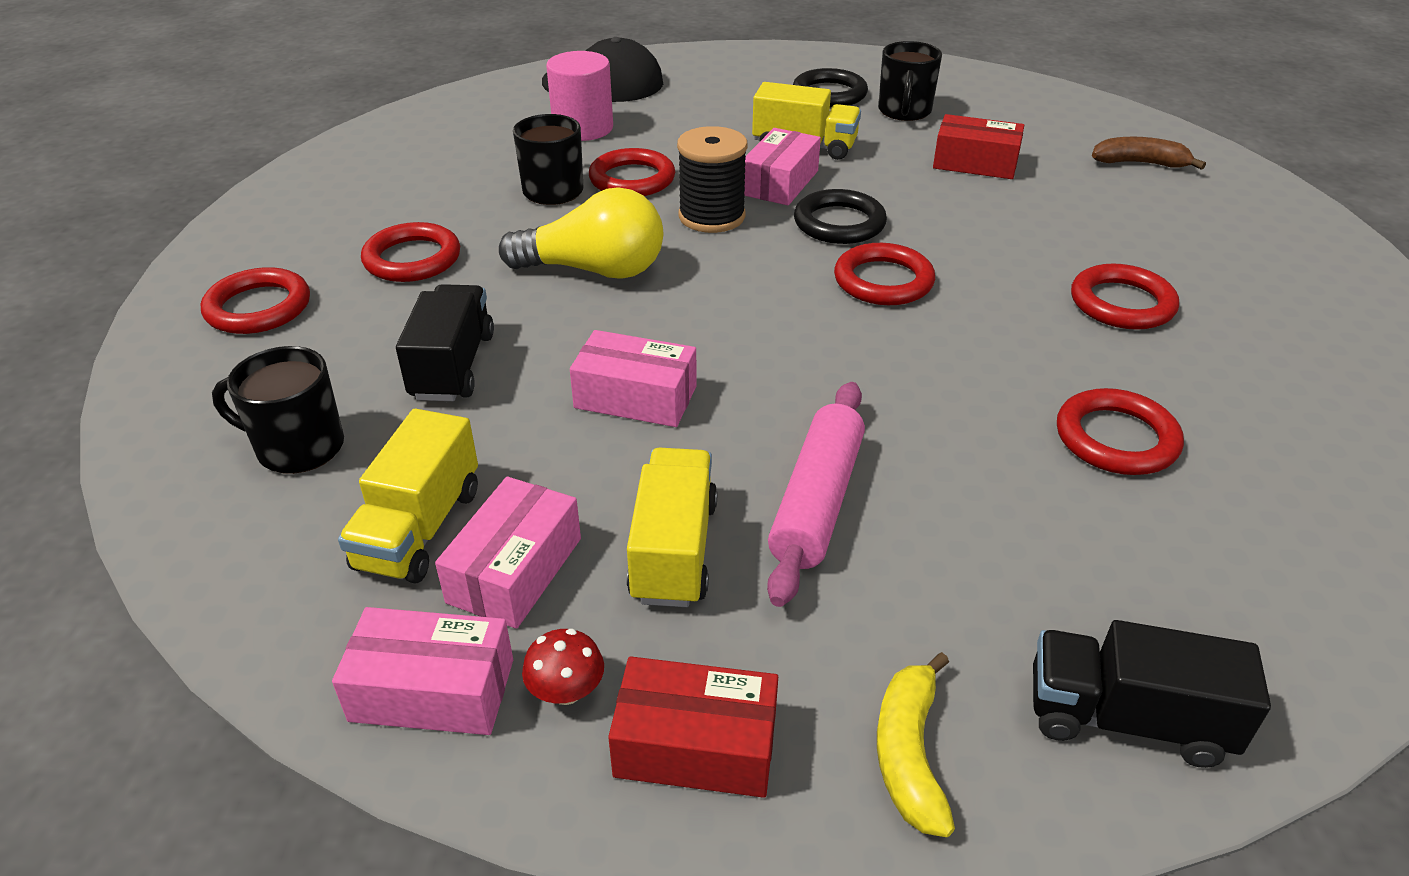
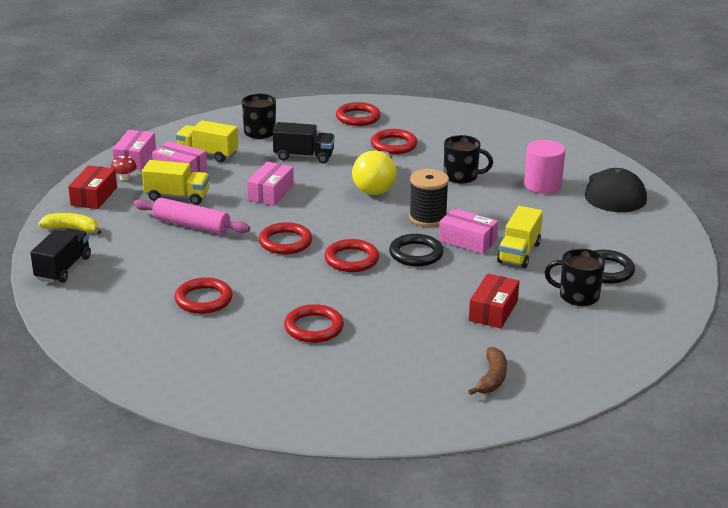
camera: 95 degrees right, 10 degrees down
red ring [589,148,675,196] -> red ring moved to [259,222,312,254]

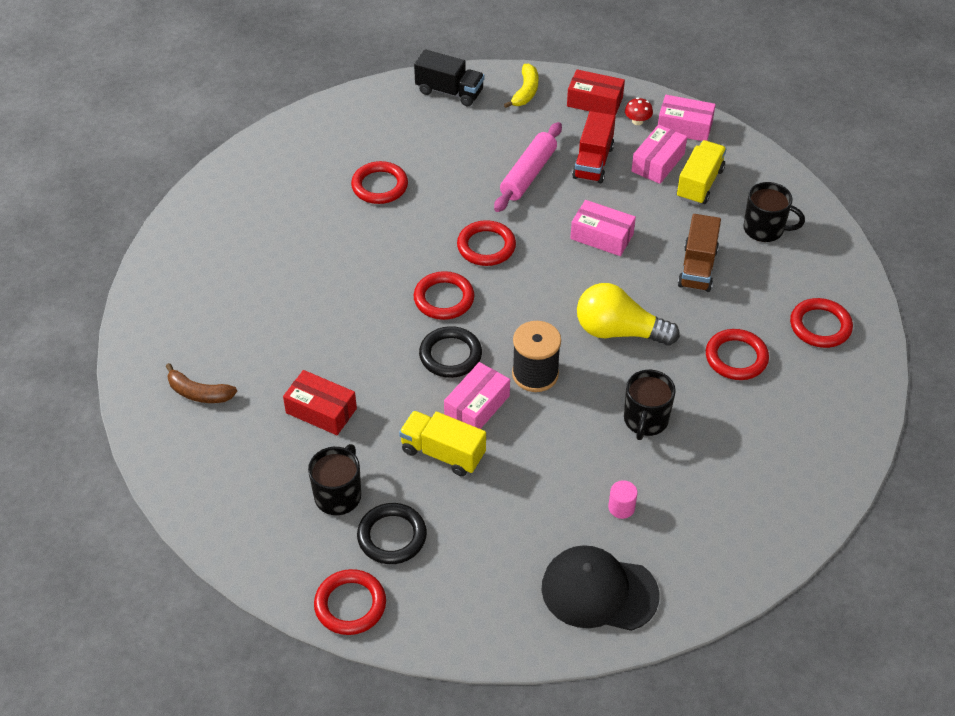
camera: 95 degrees right, 20 degrees up
yellow truck [142,160,210,205] -> red truck [572,111,615,183]
black truck [273,122,335,163] -> brown truck [678,214,721,292]
red ring [284,304,344,343] -> red ring moved to [314,569,386,635]
pink cylinder [524,140,565,194] -> pink cylinder [608,480,638,519], size x0.51

